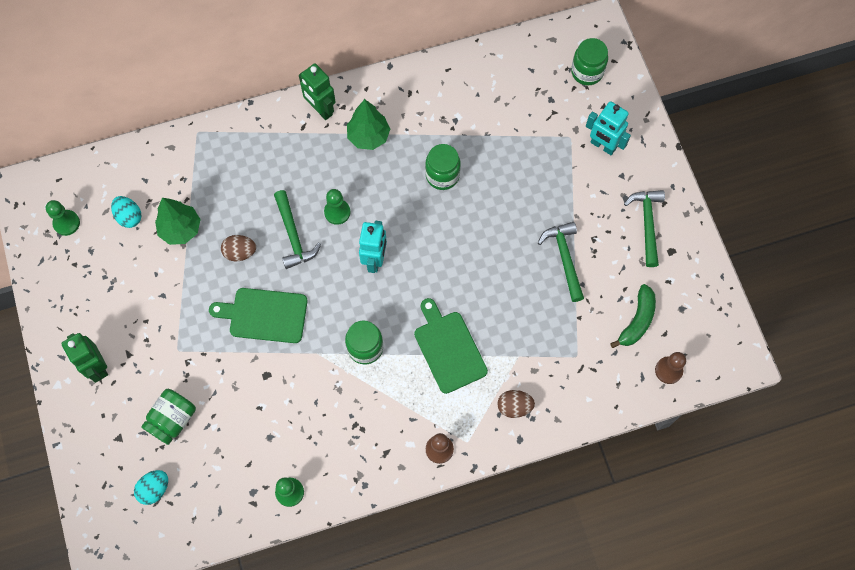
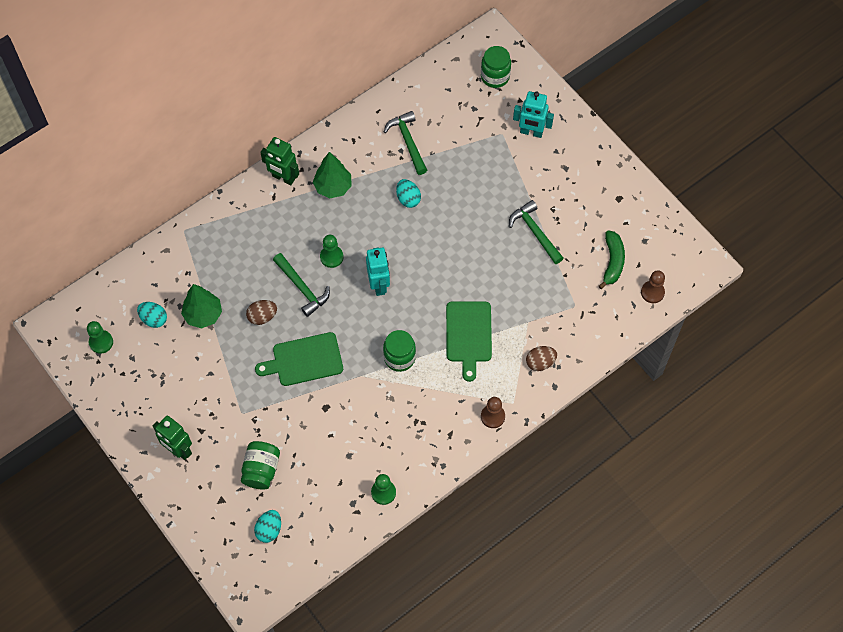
camera: 20 degrees left, 5 degrees down
green cutting board [414,298,488,394] -> green cutting board turned 135 degrees counterclockwise [446,301,492,382]
green jar [425,144,461,190] -> turquoise egg [396,179,421,208]
green hammer [624,190,665,267] -> green hammer moved to [384,111,427,175]

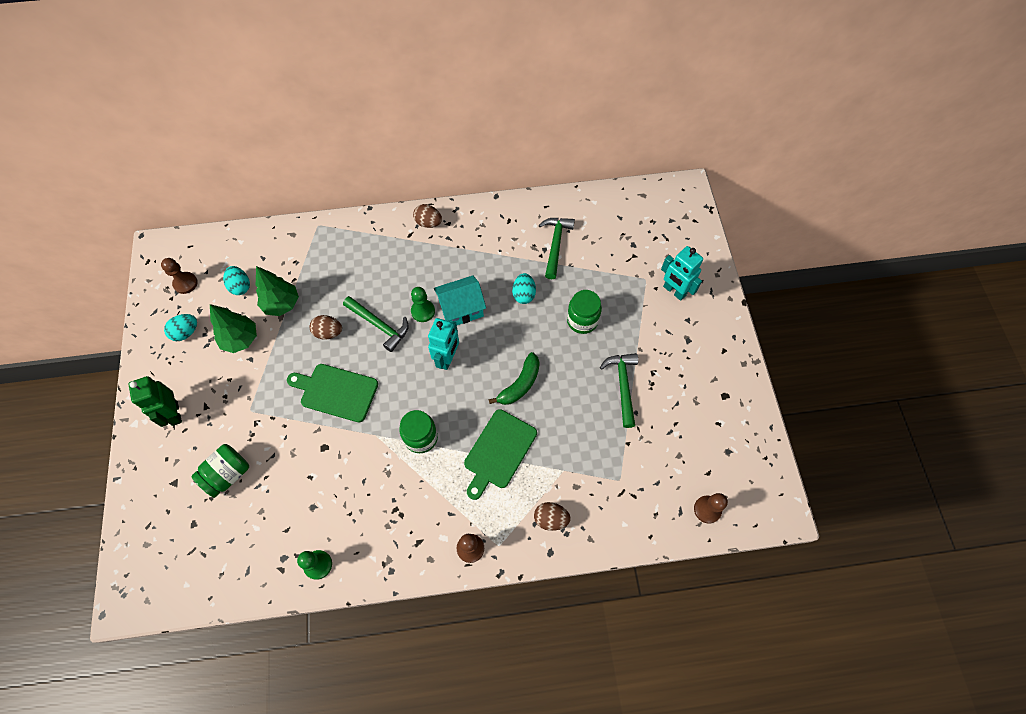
camera: 30 degrees right, 0 degrees up
green pawn [87,321,113,354] -> brown pawn [161,258,198,294]
turquoise egg [254,510,281,543] -> turquoise egg moved to [164,314,197,341]
green robot [261,137,299,185] -> brown egg [413,204,442,228]
green hammer [273,253,330,317] -> green hammer turned 45 degrees counterclockwise [343,296,409,352]
green tree [313,152,352,198] -> green tree moved to [210,304,257,353]
green jar [481,46,511,88] -> green jar moved to [567,290,602,334]
green banana [599,230,625,289] -> green banana moved to [489,352,540,405]
none -> turquoise house [434,275,486,325]

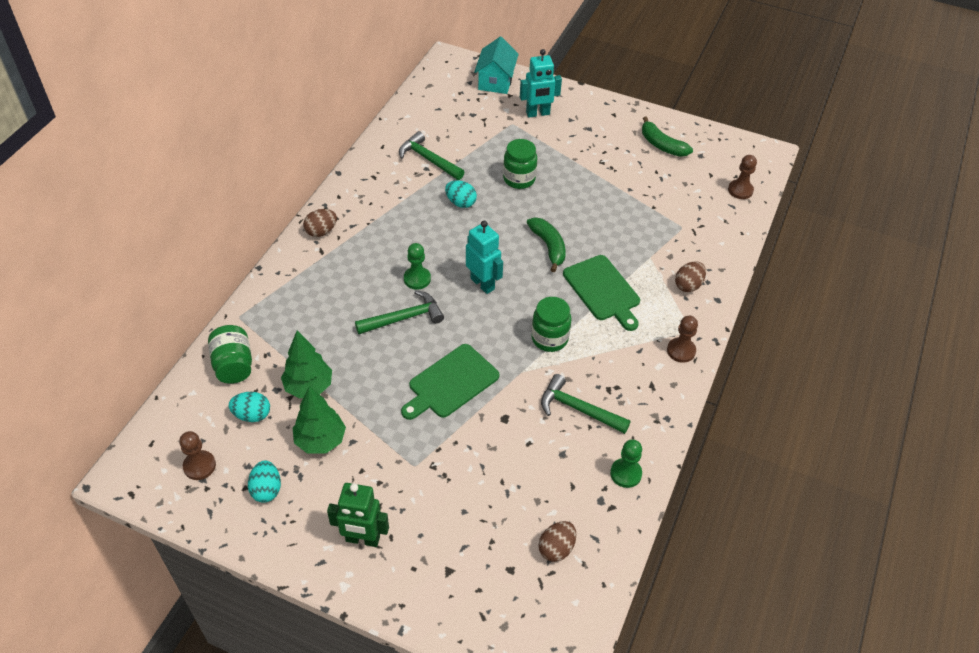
camera: 60 degrees left, 15 degrees down
green jar [191,444,249,498] -> green jar moved to [208,325,252,384]
brown egg [310,315,342,340] -> brown egg moved to [539,521,576,562]
turquoise house [434,275,486,325] -> turquoise house moved to [474,37,519,94]
green hammer [600,353,638,428] -> green hammer moved to [541,374,631,434]
none -> green banana [642,117,693,157]

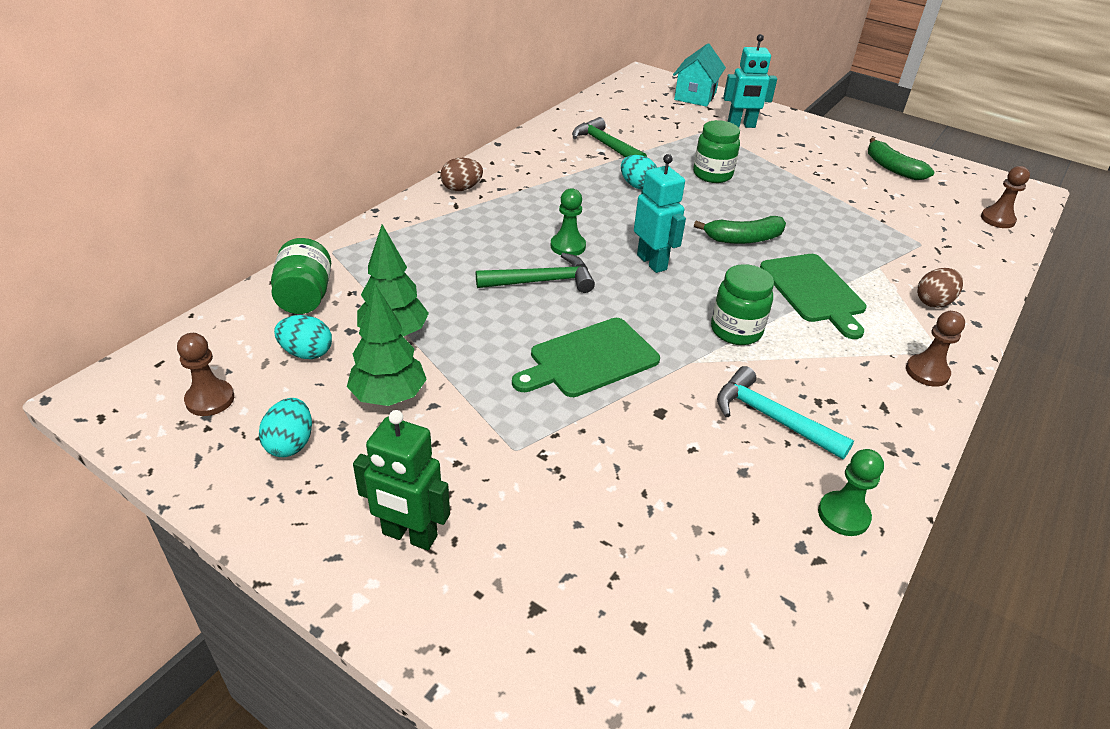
camera: 10 degrees right, 10 degrees down
green banana [527,217,566,272] -> green banana turned 90 degrees clockwise [694,216,786,244]
brown egg [539,521,576,562] -> none
green hammer [541,374,631,434] -> turquoise hammer [717,366,854,459]

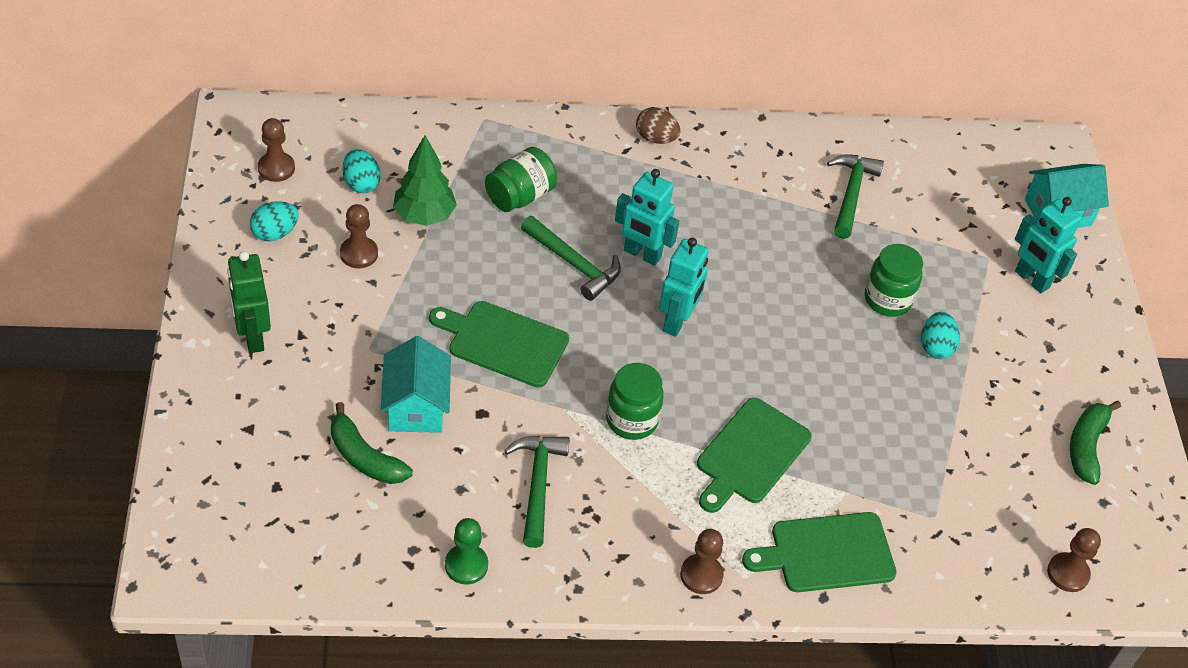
camera: 50 degrees right, 10 degrees up
green jar [271,238,331,314] -> green jar moved to [485,147,557,212]
green tree [347,284,427,406] -> brown pawn [340,204,378,268]
green pawn [551,188,586,256] -> turquoise robot [615,169,679,266]
turquoise egg [621,155,657,189] -> turquoise egg moved to [921,312,960,359]
green banana [694,216,786,244] -> green banana moved to [331,402,413,484]
turquoise hammer [717,366,854,459] -> green hammer [504,436,570,548]
brown egg [917,268,963,308] -> green cutting board [742,512,897,592]
none -> turquoise house [381,336,451,433]

